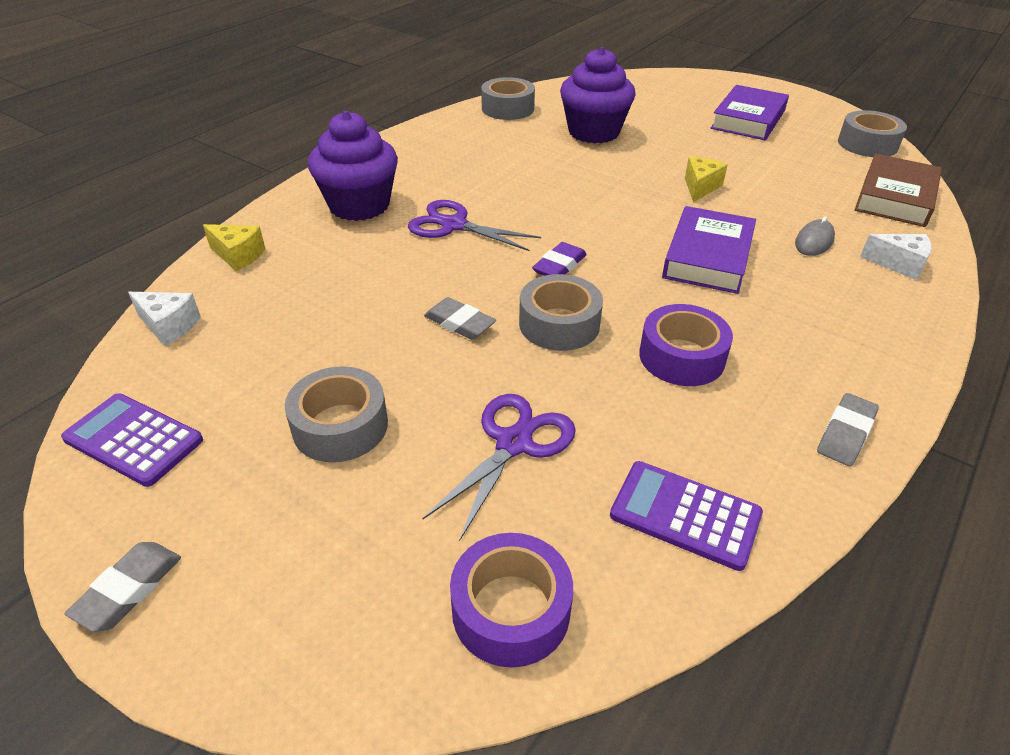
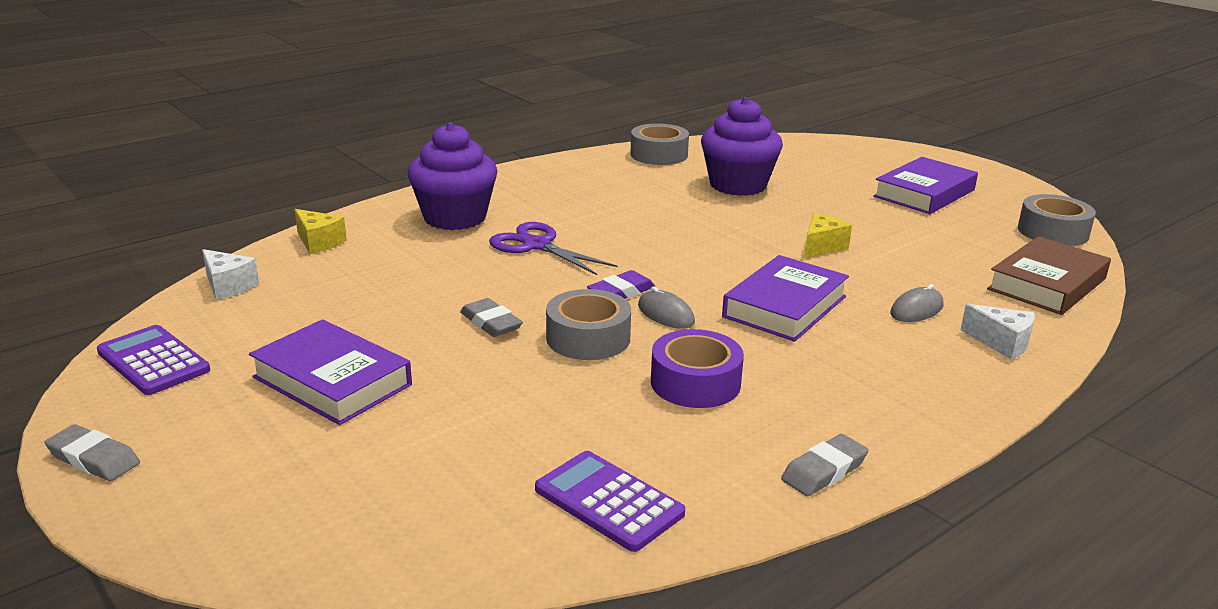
camera: 15 degrees right, 15 degrees down
grey eraser [65,542,181,632] -> grey eraser turned 75 degrees clockwise [45,424,140,481]
grey tape [285,366,388,462] -> purple book [249,319,412,425]
purple scissors [422,394,576,541] -> none
purple tape [450,533,573,668] -> none
none -> grey mouse [638,287,695,329]

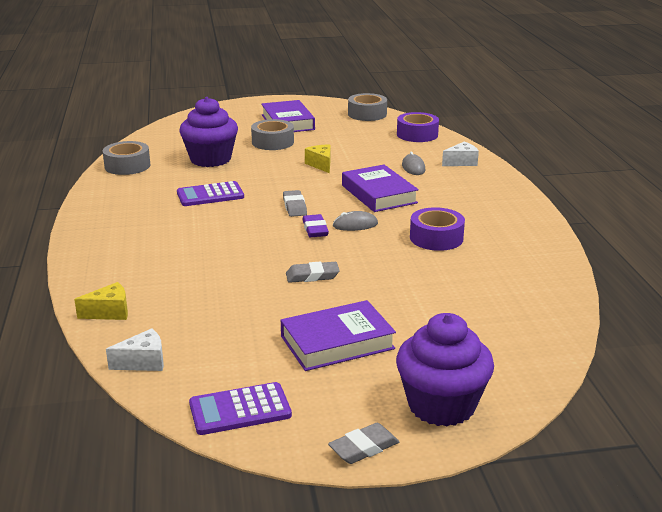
camera: 60 degrees left, 0 degrees up
purple cupcake [407,123,498,230] -> purple cupcake moved to [396,313,494,427]
purple scissors [489,222,617,275] -> none
purple calculator [535,451,685,552] -> purple calculator moved to [177,181,244,206]
grey tape [546,289,631,360] -> grey tape moved to [251,119,294,150]
grey eraser [781,434,868,496] -> grey eraser moved to [283,190,307,217]
brown book [987,236,1111,315] -> purple tape [397,112,439,142]

